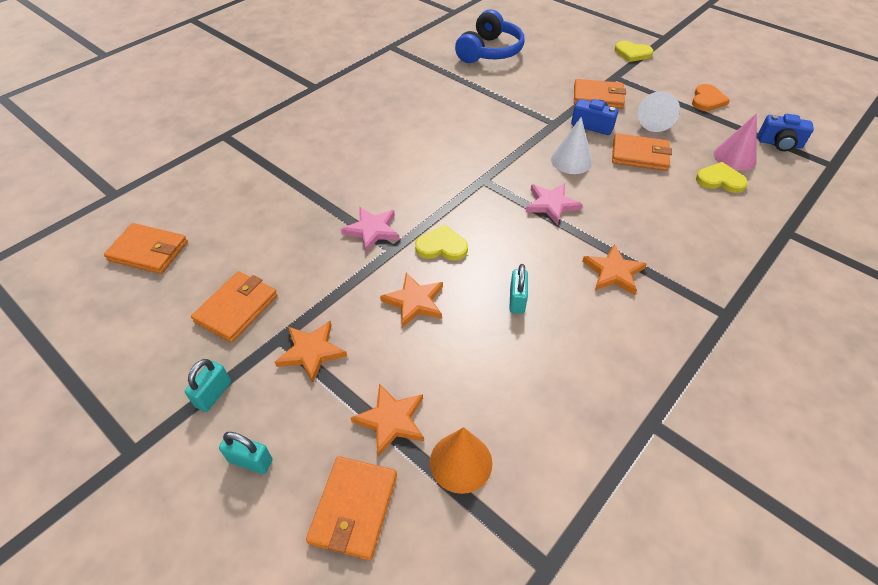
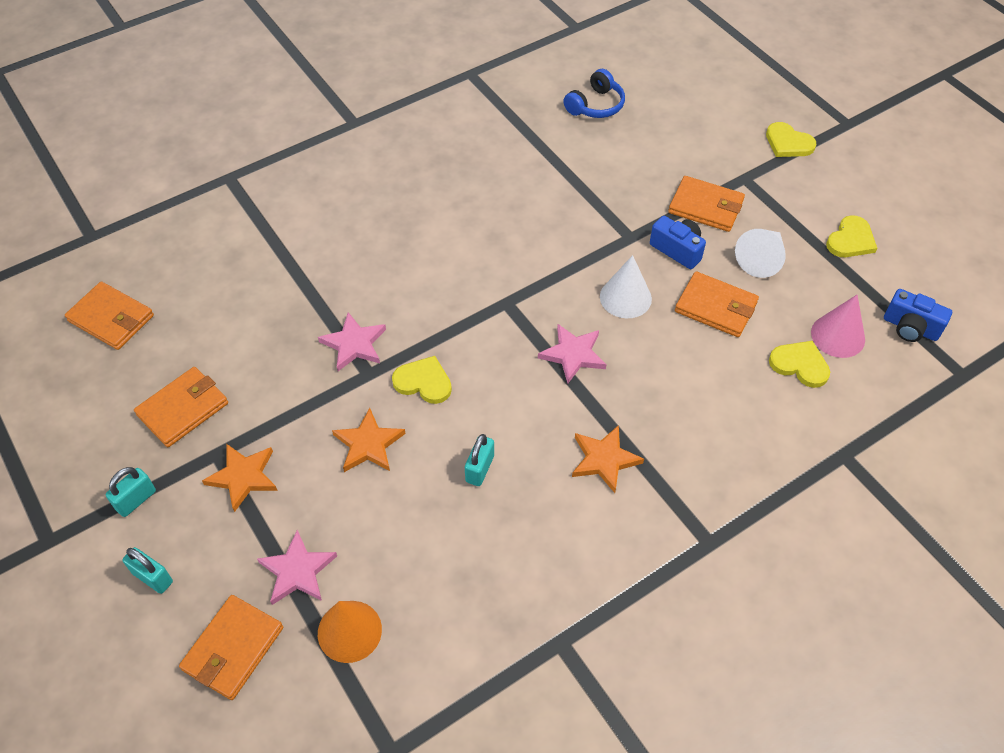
camera: 15 degrees right, 5 degrees up
orange star [351,383,424,457] -> pink star [257,530,337,605]
blue headphones [455,9,525,63] -> blue headphones [563,69,625,118], size x0.64
orange heart [692,84,730,111] -> yellow heart [826,215,877,257]

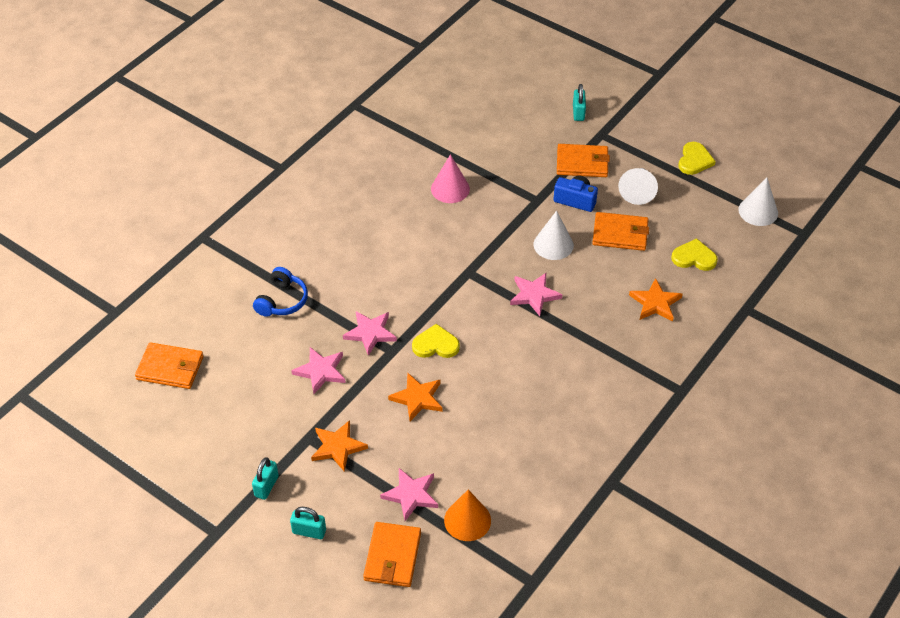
camera: 20 degrees left, 5 degrees down
orange wallet [134,367,228,447] -> none
turquoise padlock [465,434,494,486] -> turquoise padlock moved to [573,84,586,121]
blue headphones [563,69,625,118] -> blue headphones moved to [253,267,308,317]
orange star [572,425,644,493] -> orange star moved to [629,278,683,322]
yellow heart [766,122,817,157] -> none
pink cone [811,295,865,358] -> pink cone moved to [431,154,470,203]
blue camera [884,289,952,342] -> white cone [739,177,778,226]
none -> pink star [291,347,346,394]

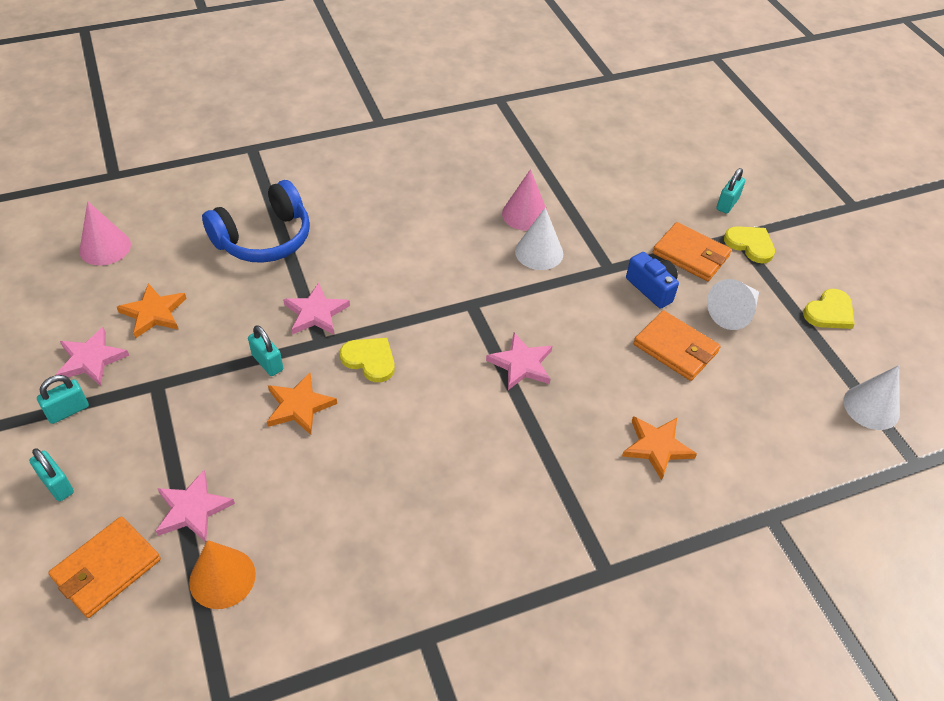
camera: 30 degrees right, 0 degrees up
orange wallet [135,342,204,389] -> pink cone [79,201,131,266]
blue headphones [253,267,308,317] -> blue headphones [202,180,310,263], size x1.57
pink star [291,347,346,394] -> pink star moved to [56,327,129,386]
orange star [311,420,368,472] -> orange star moved to [117,283,187,339]
white cone [534,211,574,260] -> white cone moved to [515,207,563,270]
yellow heart [671,238,718,271] -> yellow heart moved to [724,226,775,263]
none -> turquoise padlock [248,325,283,376]

